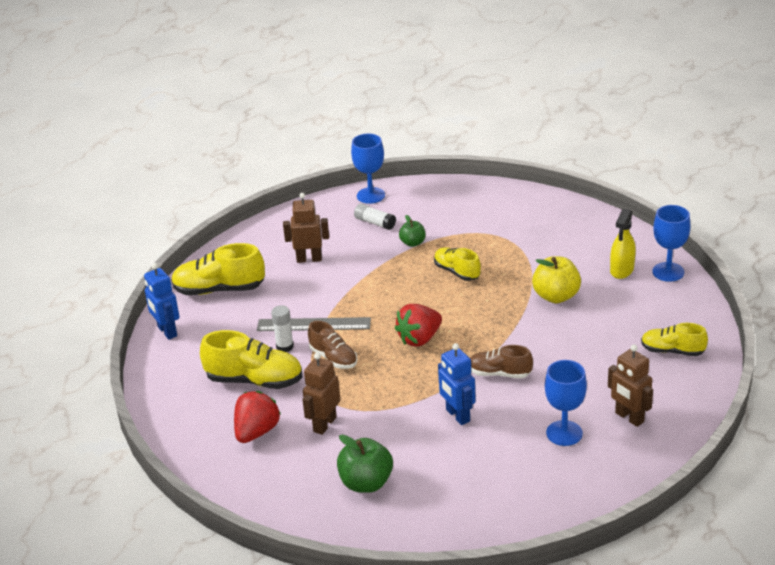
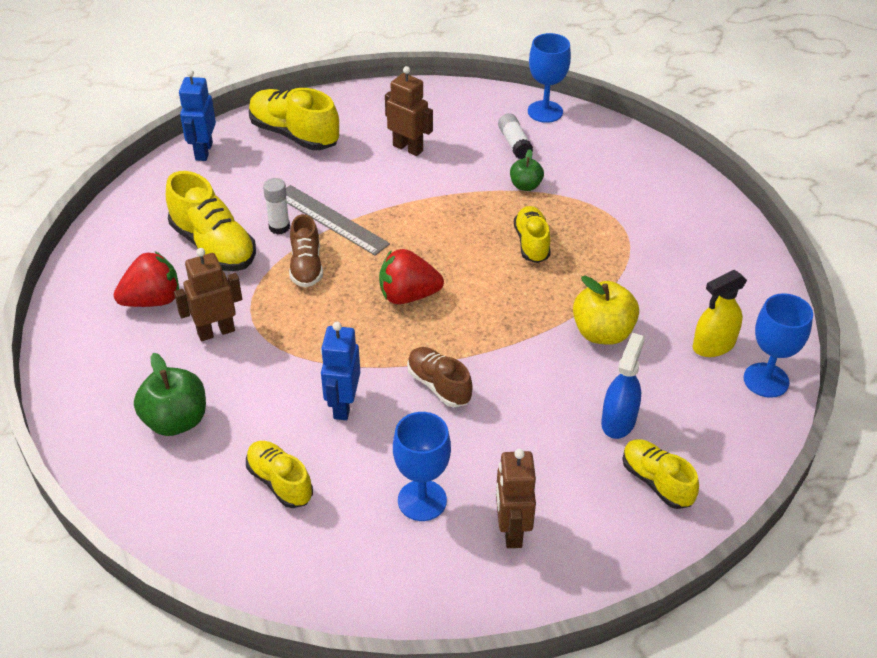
camera: 35 degrees right, 10 degrees up
none -> yellow shoe [246,441,313,508]
none -> blue spray bottle [601,333,645,439]

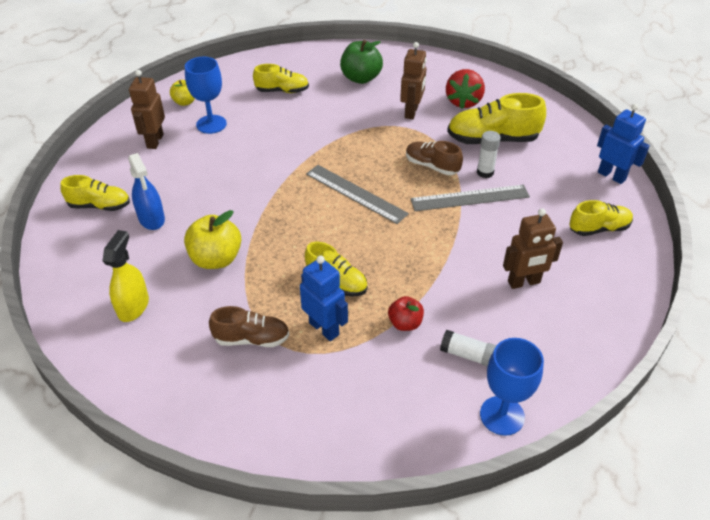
camera: 130 degrees right, 0 degrees up
yellow shoe [249,88,339,150] -> yellow shoe [569,200,633,236], size x0.63
blue robot [321,322,360,420] -> blue robot moved to [300,256,348,341]
red strawberry [379,249,444,304] -> grey ruler [306,165,409,224]
brown shoe [407,347,473,407] -> brown shoe moved to [209,306,289,347]
brown robot [496,449,536,548] -> brown robot turned 120 degrees counterclockwise [129,70,165,149]
green apple [510,149,544,191] -> red apple [388,296,424,331]
blue goblet [744,293,813,398] -> none
none -> yellow apple [170,80,195,106]

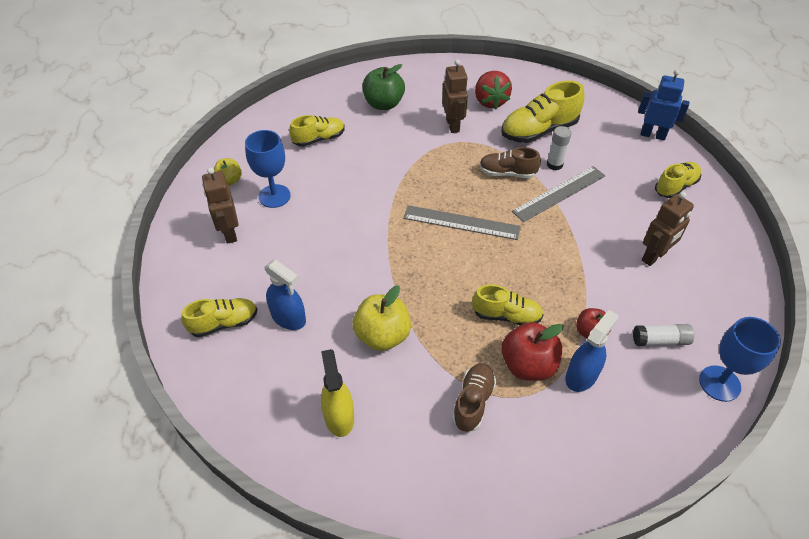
camera: 25 degrees left, 5 degrees up
brown shoe [209,306,289,347] -> brown shoe turned 45 degrees counterclockwise [452,363,496,432]
blue robot [300,256,348,341] -> red apple [501,322,564,381]
none -> blue spray bottle [565,310,618,392]

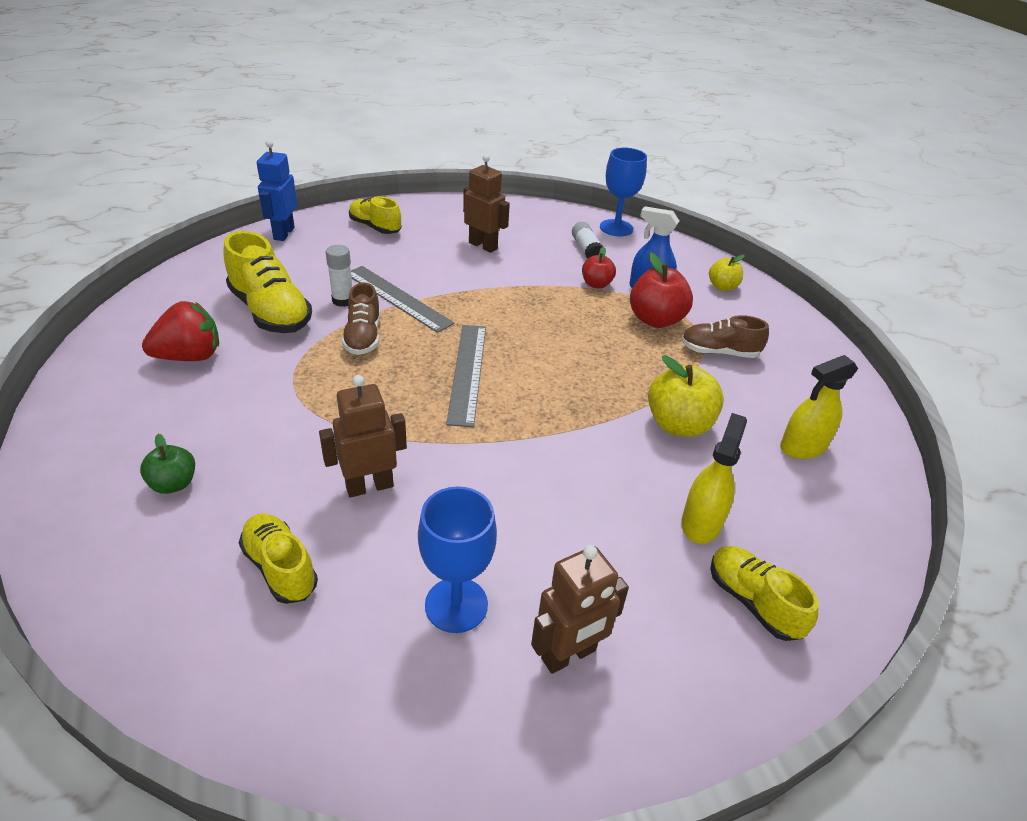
camera: 105 degrees left, 10 degrees down
yellow apple [214,158,242,186] -> yellow apple moved to [709,255,745,291]
blue spray bottle [264,260,306,330] -> yellow spray bottle [681,413,747,544]
green apple [362,64,405,110] -> green apple [140,434,195,494], size x0.59
brown robot [442,59,468,133] -> brown robot moved to [319,375,407,497]
yellow shoe [472,284,543,325] -> none

